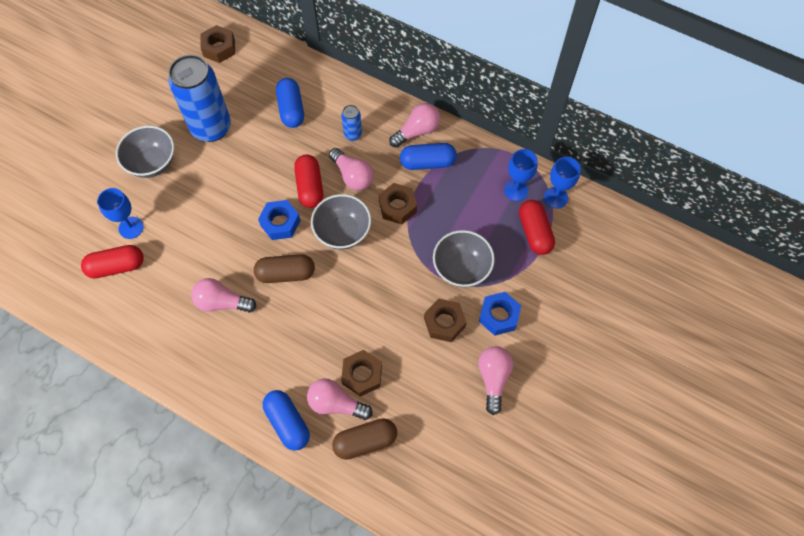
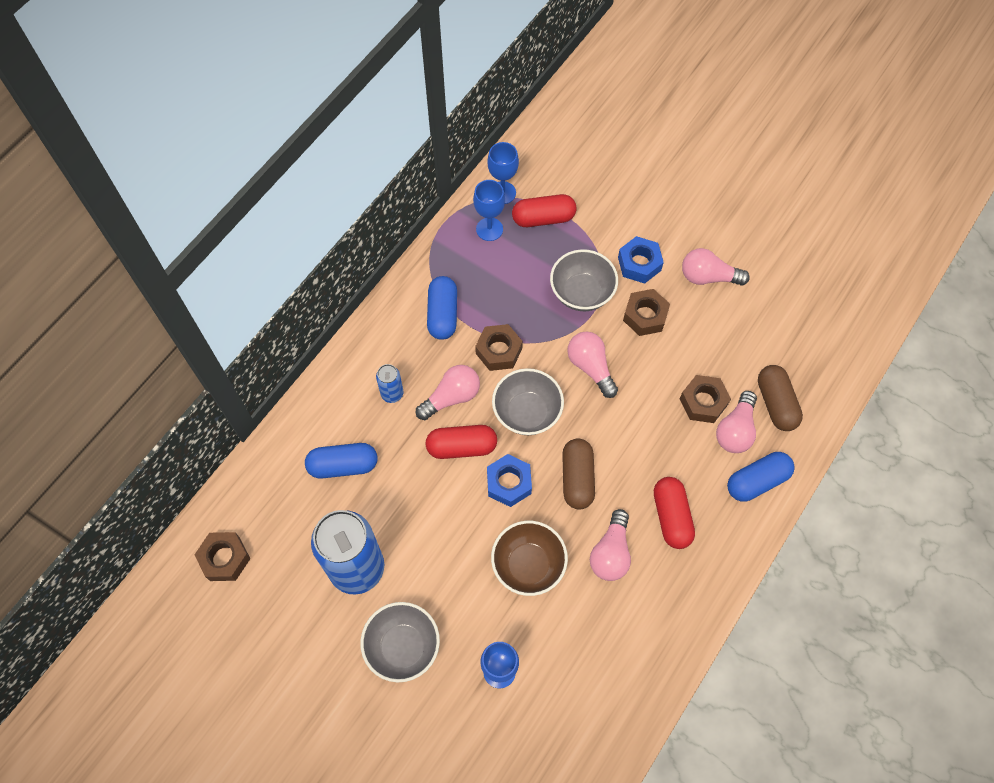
camera: 85 degrees left, 0 degrees up
red capsule [81,245,144,279] -> red capsule moved to [654,477,695,549]
pink light bulb [389,103,440,148] -> pink light bulb moved to [567,331,618,398]
none -> brown bowl [491,521,568,596]

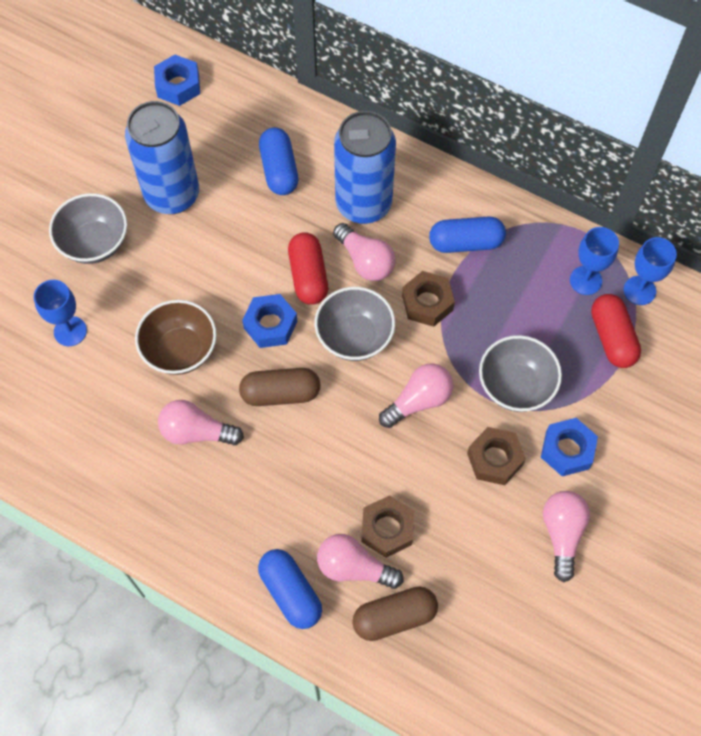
camera: 85 degrees right, 0 degrees up
brown nut [194,532,251,581] -> blue nut [154,55,200,106]
blue can [376,364,404,403] -> blue can [334,111,396,224], size x2.28
red capsule [654,477,695,549] -> none

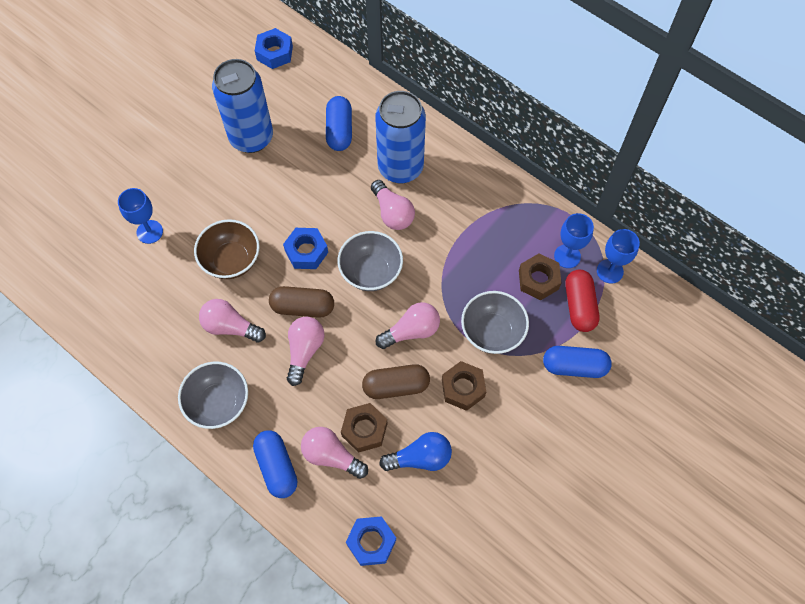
camera: 10 degrees right, 0 degrees up
grey bowl [49,193,127,264] -> grey bowl moved to [178,362,248,429]
red capsule [288,232,328,305] -> none
brown capsule [352,586,438,641] -> brown capsule moved to [362,364,430,399]
brown nut [402,271,455,327] -> brown nut moved to [519,254,561,300]
blue capsule [429,217,506,253] -> blue capsule moved to [543,346,612,378]
blue nut [541,418,598,476] -> blue nut moved to [346,516,396,566]
pink light bulb [543,491,590,582] -> pink light bulb moved to [287,316,324,386]
none -> blue light bulb [379,432,452,471]

